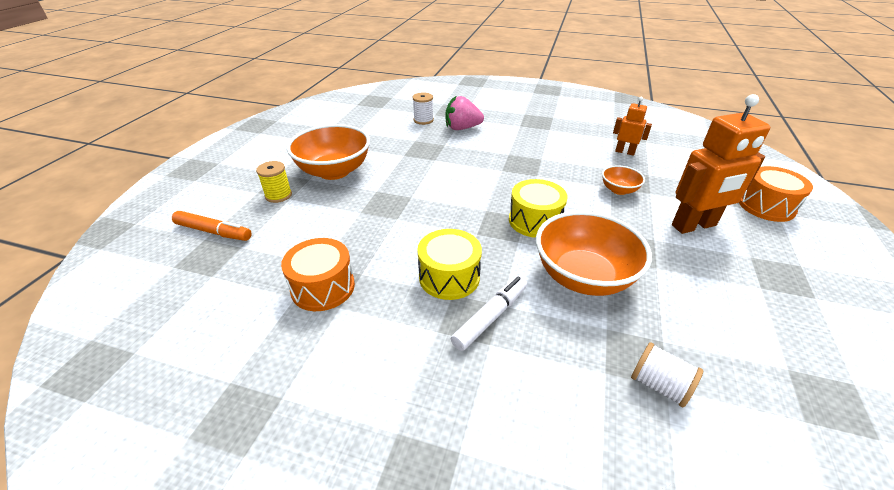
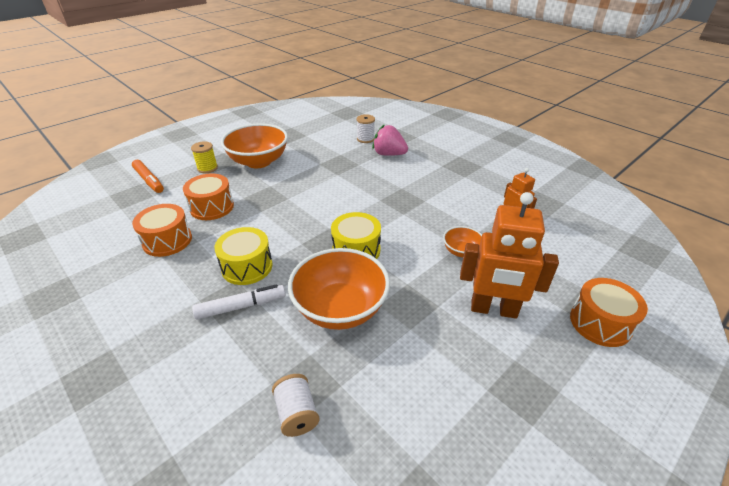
camera: 30 degrees right, 0 degrees up
none -> orange drum [183,173,234,220]

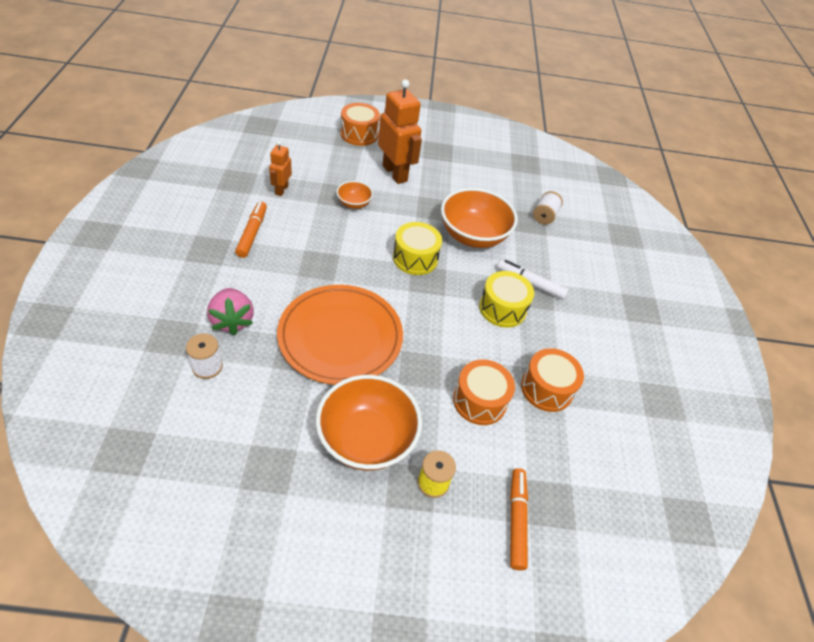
camera: 140 degrees left, 10 degrees up
none -> orange marker [235,202,267,258]
none -> orange plate [277,285,403,385]

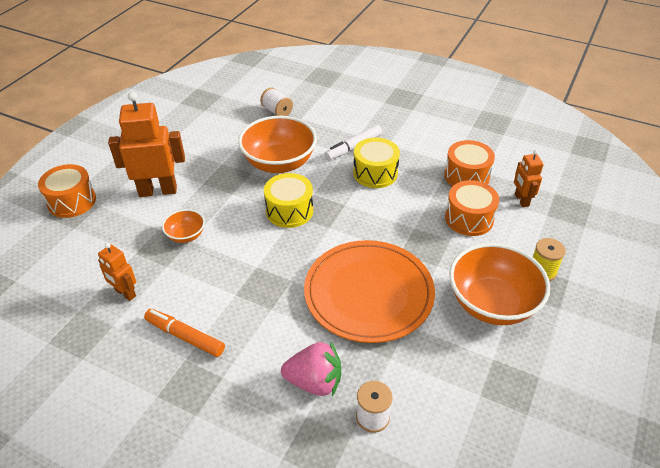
camera: 60 degrees left, 5 degrees down
orange marker [510,468,528,571] -> none
none -> orange robot [514,150,544,207]

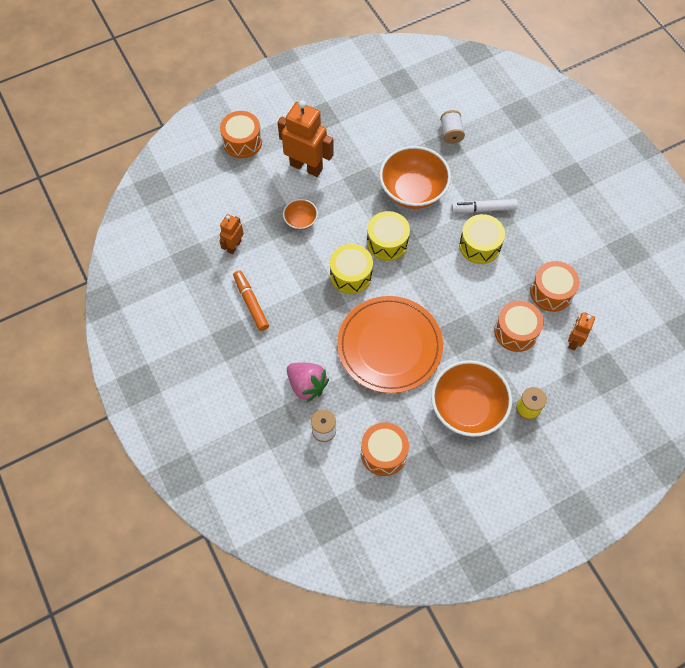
camera: 35 degrees right, 20 degrees up
orange robot [98,243,136,301] -> orange robot turned 45 degrees clockwise [219,214,244,254]
none -> yellow drum [330,244,373,294]
none -> orange drum [361,422,409,476]

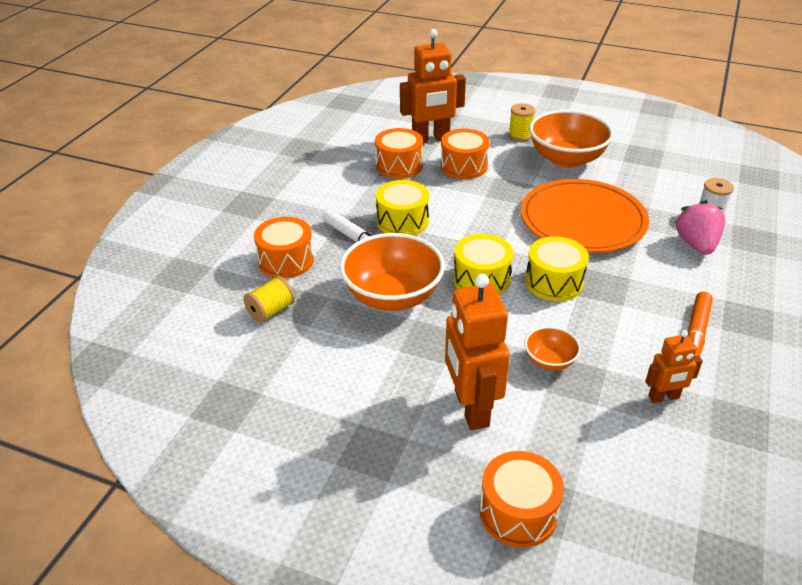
camera: 130 degrees left, 25 degrees down
orange drum [361,422,409,476] -> orange drum moved to [254,217,314,279]
white spool [440,110,465,144] -> yellow spool [244,276,295,323]
orange robot [568,312,595,350] -> orange robot [400,29,466,144], size x1.86

